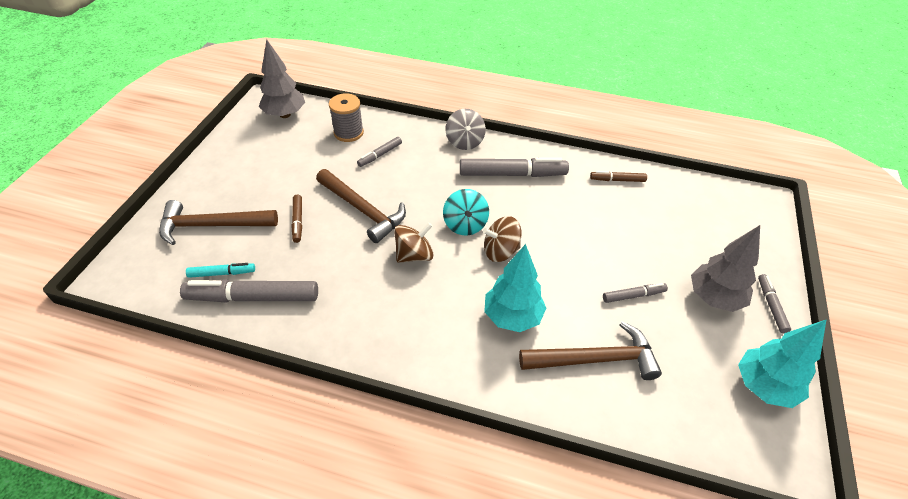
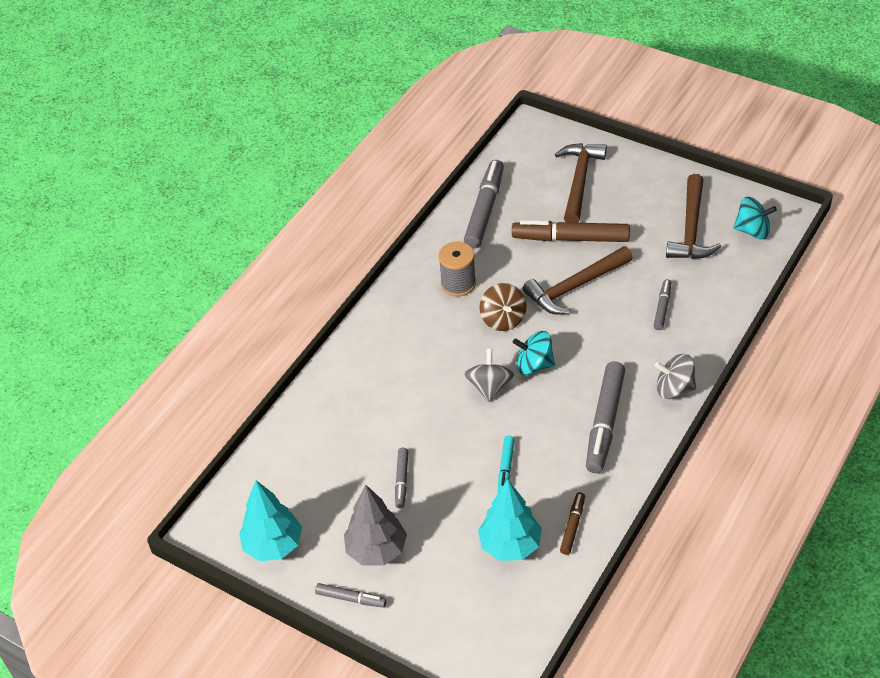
camera: 110 degrees right, 0 degrees up
turquoise marker [186,263,255,278] -> turquoise marker moved to [498,435,515,493]
grey tree [259,39,305,118] -> turquoise spinning top [734,197,777,239]
brown marker [291,195,302,243] -> brown marker [512,220,630,242], size x1.95
grey spool [329,93,364,142] -> grey spool moved to [438,242,476,297]
grey marker [357,137,402,167] -> grey marker turned 45 degrees clockwise [654,279,671,330]
brown spinning top [483,216,521,262] -> grey spinning top [464,349,514,402]
turquoise tree [484,244,546,332] -> turquoise tree moved to [478,479,542,561]
brown hammer [519,322,662,380] -> brown hammer moved to [666,174,721,259]

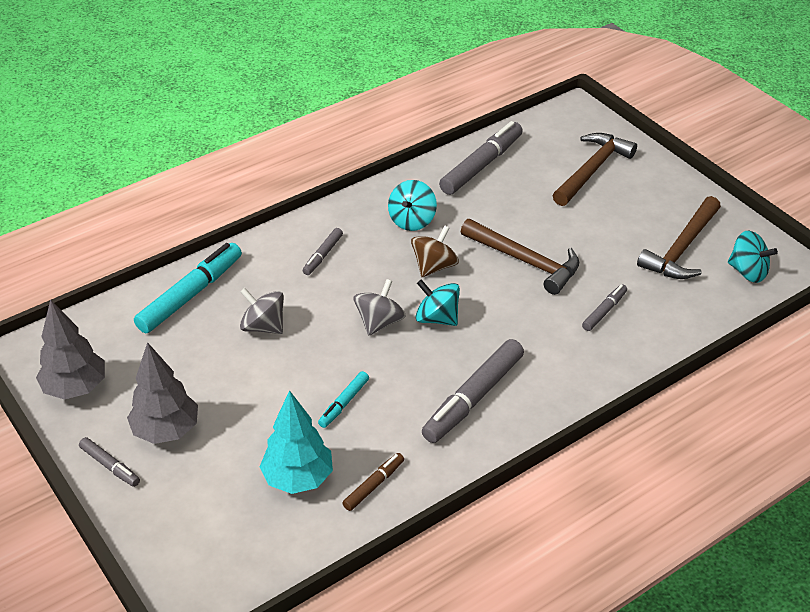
camera: 20 degrees right, 5 degrees down
turquoise tree [239,480,302,561] -> grey tree [36,299,105,400]
grey marker [395,448,408,508] -> grey marker moved to [303,228,343,275]
grey spool [438,242,476,297] -> turquoise spinning top [388,180,437,231]
brown spinning top [480,283,527,331] -> brown spinning top turned 150 degrees counterclockwise [411,226,459,277]
brown marker [512,220,630,242] -> none
brown hammer [522,246,633,315] -> brown hammer turned 135 degrees counterclockwise [461,219,579,295]
grey spinning top [655,354,696,399] -> grey spinning top moved to [240,288,284,334]
none -> turquoise marker [134,243,242,333]

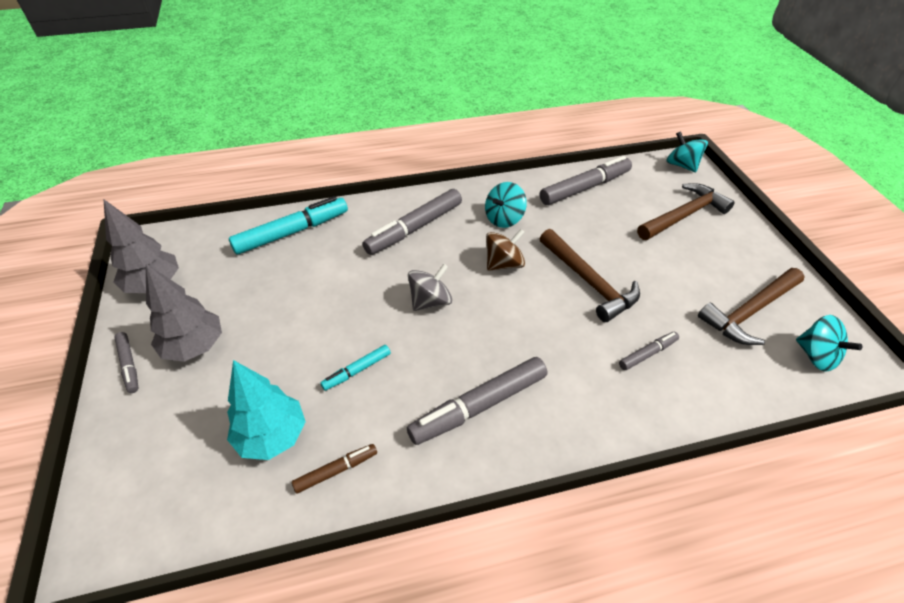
camera: 20 degrees right, 5 degrees up
grey spinning top [240,288,284,334] -> none
grey marker [303,228,343,275] -> grey marker [363,189,462,255], size x1.95
turquoise spinning top [416,279,460,326] -> turquoise spinning top moved to [666,131,708,172]

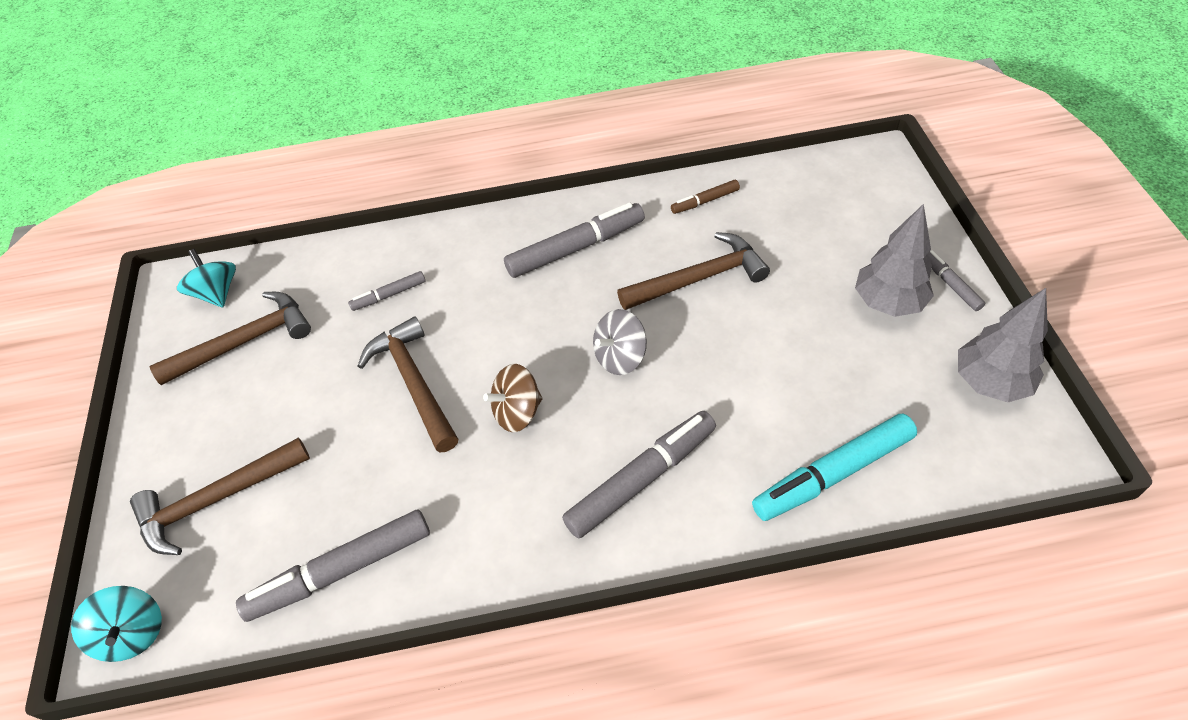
camera: 170 degrees left, 5 degrees up
turquoise tree [227,360,306,460] -> none
turquoise marker [320,345,391,391] -> brown hammer [617,232,770,310]
turquoise spinning top [485,182,527,228] -> none

